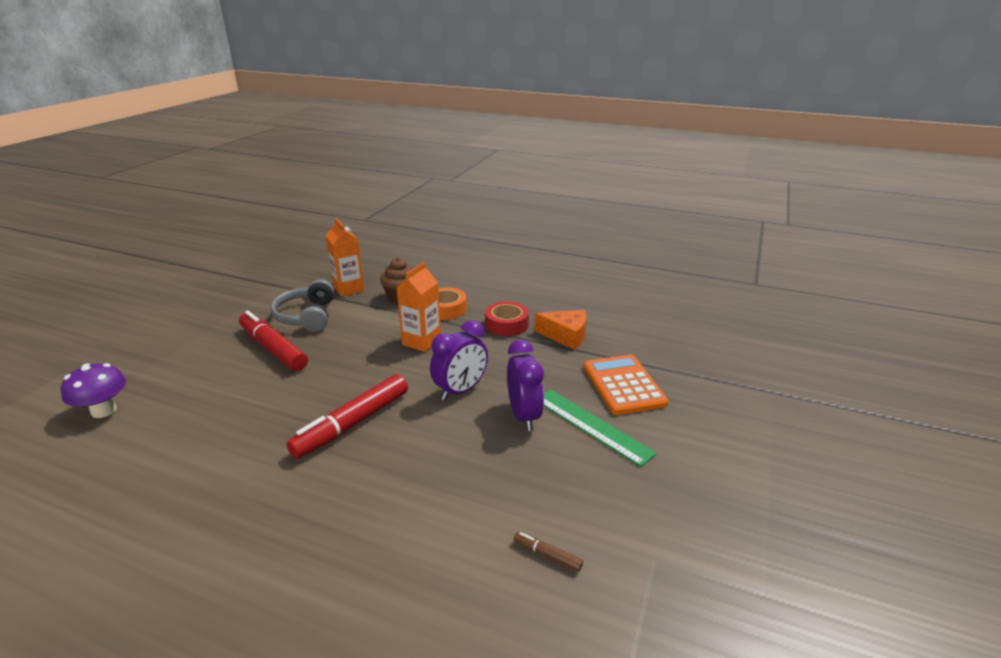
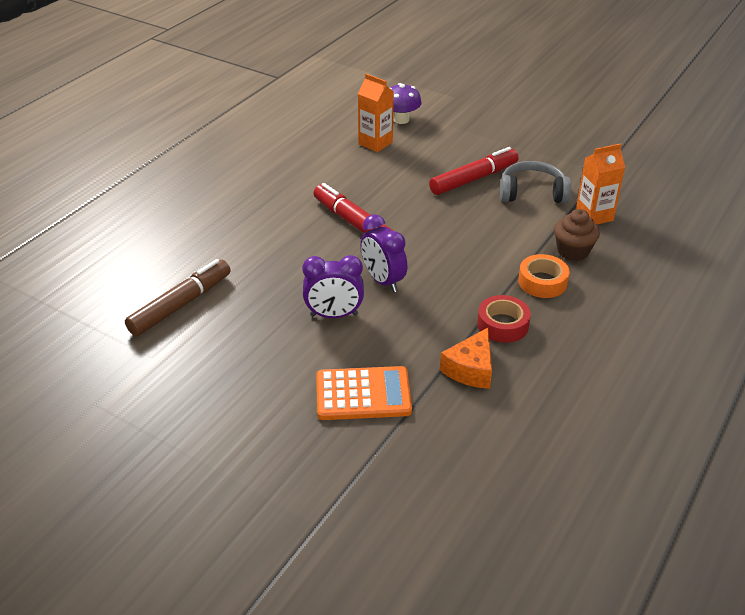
camera: 100 degrees right, 10 degrees up
orange carton [397,262,441,352] -> orange carton moved to [358,74,394,152]
brown marker [514,532,583,572] -> brown marker [125,259,231,336], size x2.40
green ruler [544,390,657,467] -> none

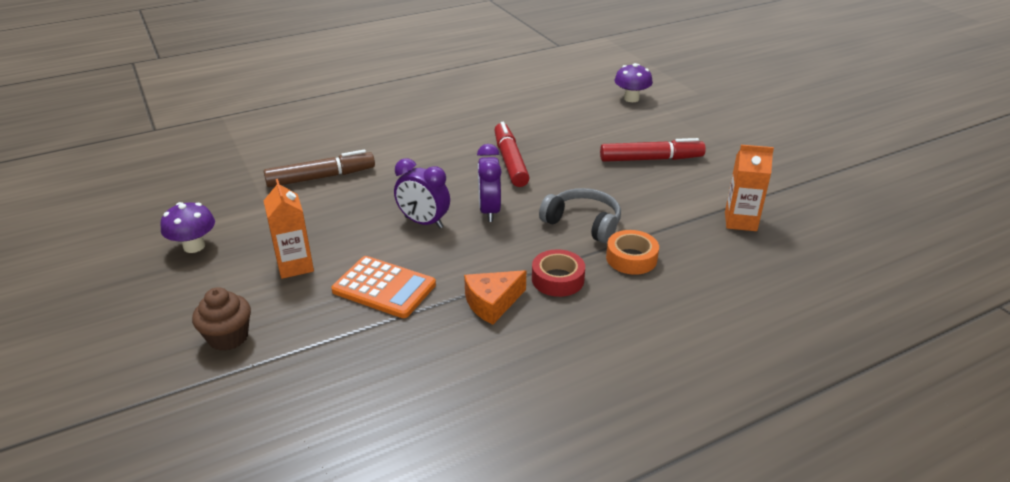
camera: 30 degrees right, 5 degrees down
orange carton [358,74,394,152] -> orange carton moved to [264,179,314,279]
grey headphones [500,161,571,203] -> grey headphones moved to [539,188,621,243]
brown cupcake [554,209,600,261] -> brown cupcake moved to [192,287,251,351]
none -> purple mushroom [160,202,215,253]

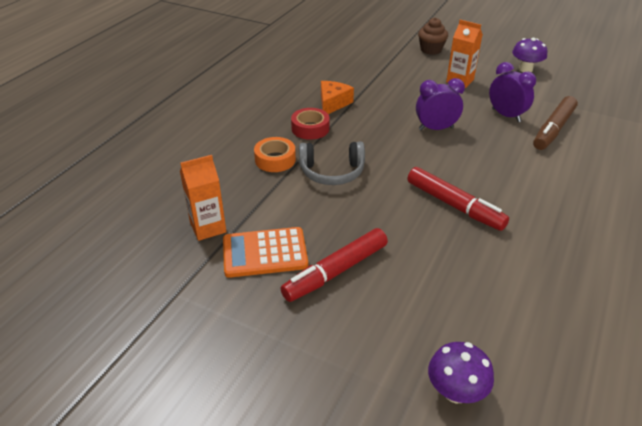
camera: 145 degrees right, 5 degrees up
orange calculator [331,256,436,318] -> orange calculator moved to [223,227,308,278]
purple clock [477,144,502,222] -> purple clock moved to [489,62,536,122]

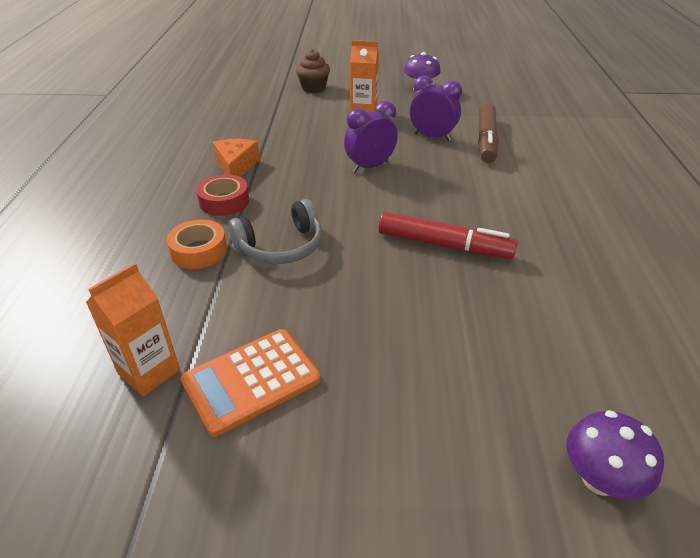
camera: 25 degrees left, 0 degrees up
red marker [280,228,388,302] -> none

